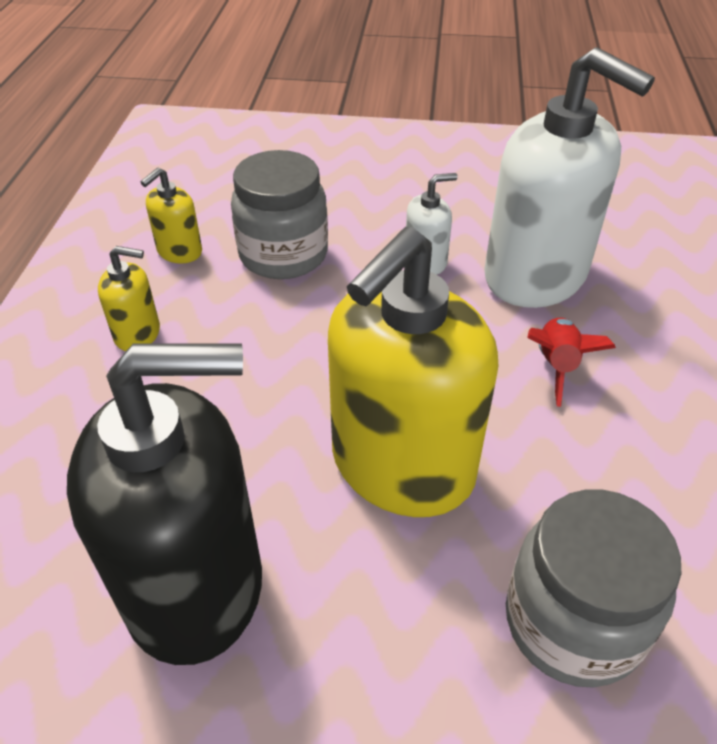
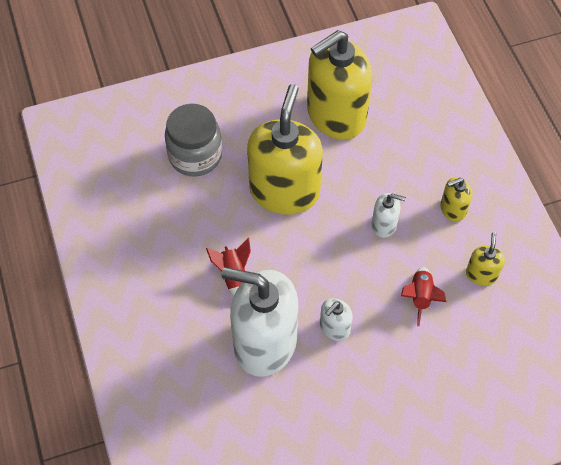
camera: 155 degrees right, 15 degrees up
black soap dispenser [67,343,262,665] -> yellow soap dispenser [307,30,372,140]
grey jar [231,150,328,279] -> red rocket [401,267,446,326]
none -> white soap dispenser [372,193,406,238]

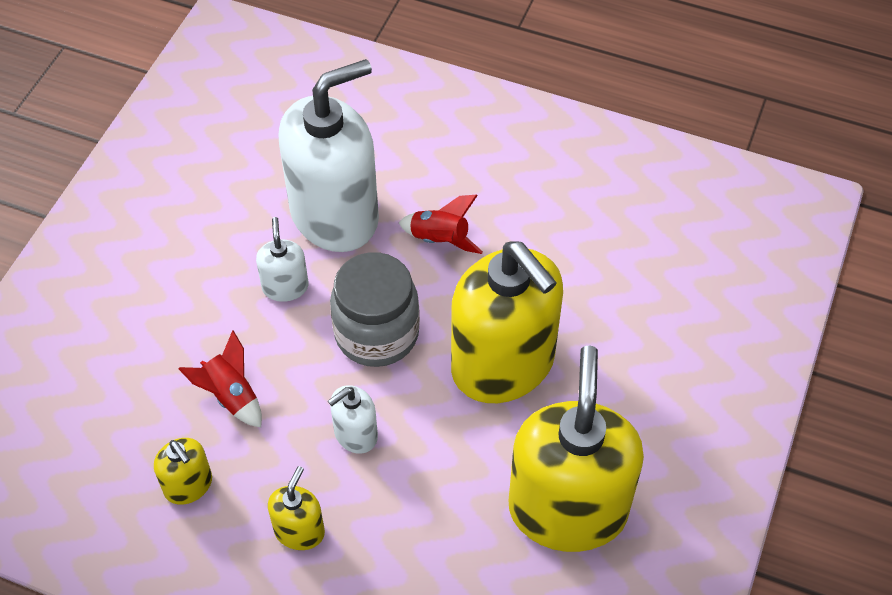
camera: 130 degrees right, 5 degrees down
grey jar [165,104,222,177] -> grey jar moved to [330,252,420,367]

